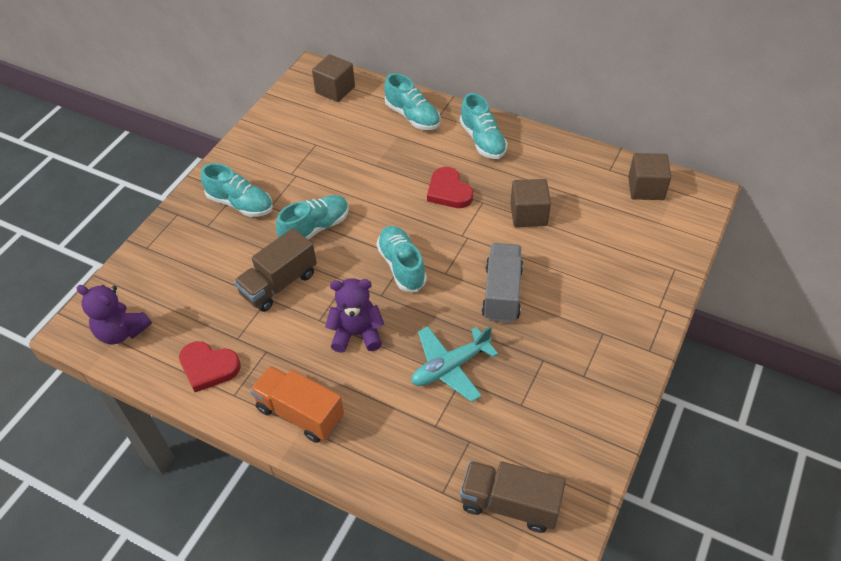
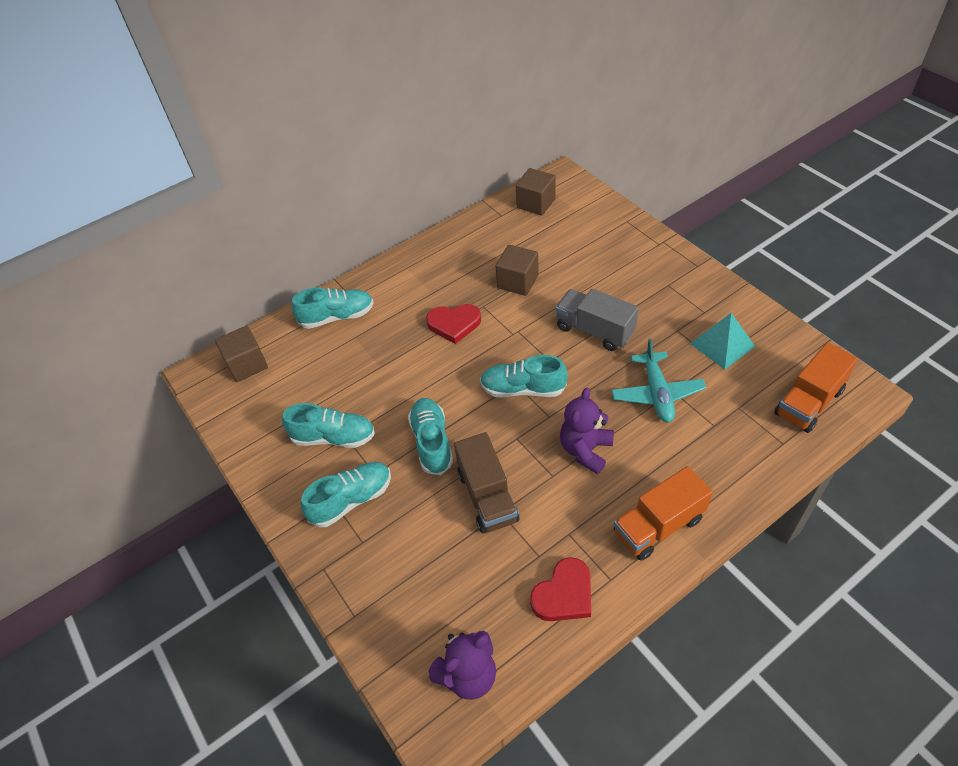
camera: 60 degrees left, 0 degrees up
turquoise shoe [460,93,508,159] -> turquoise shoe moved to [282,403,375,448]
brown truck [460,461,566,533] -> orange truck [774,342,858,433]
none -> turquoise pyramid [690,313,755,370]

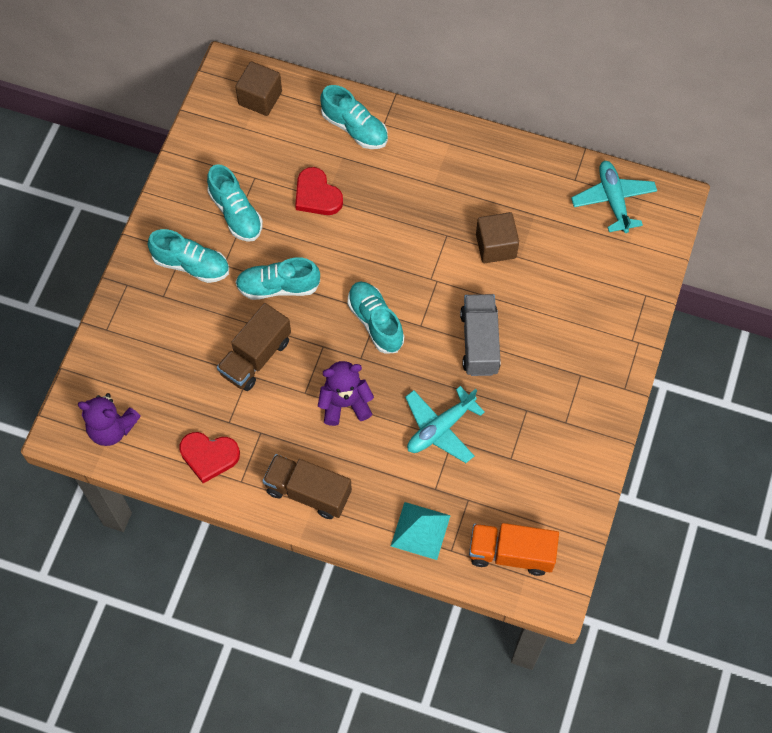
camera: 50 degrees right, 15 degrees up
turquoise shoe [408,398,453,475] -> turquoise shoe turned 135 degrees counterclockwise [236,257,320,300]
red heart [426,304,481,344] -> red heart moved to [295,167,343,215]
brown cube [516,168,556,216] -> turquoise plane [571,161,657,233]
orange truck [613,466,713,561] -> brown truck [263,454,352,519]
turquoise pyramid [690,313,755,370] -> turquoise pyramid moved to [391,502,451,560]

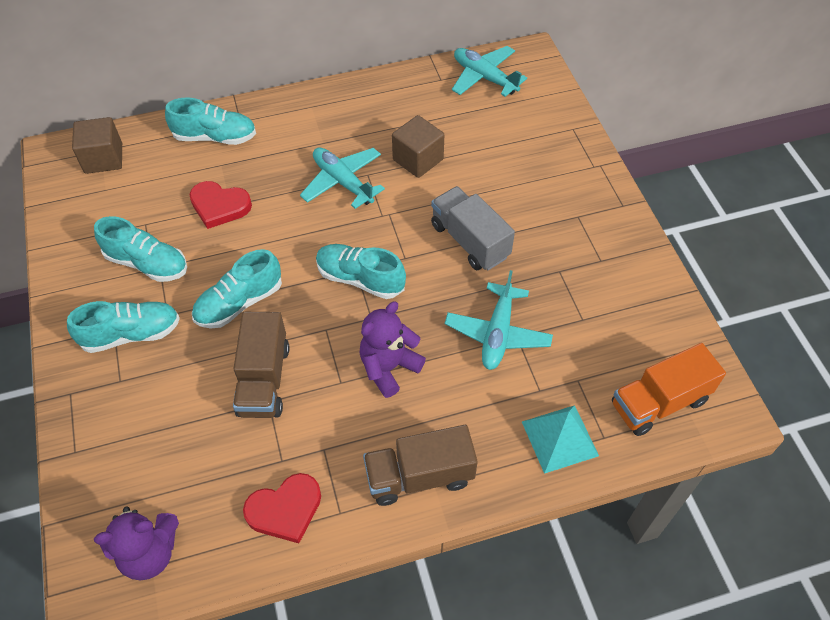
camera: 35 degrees left, 10 degrees down
none -> turquoise plane [300,148,385,209]

